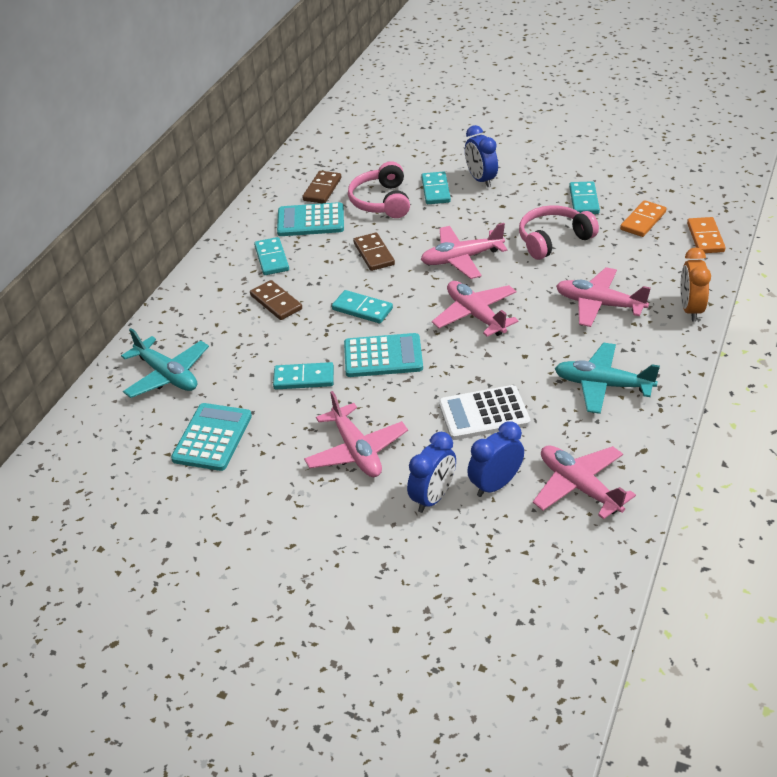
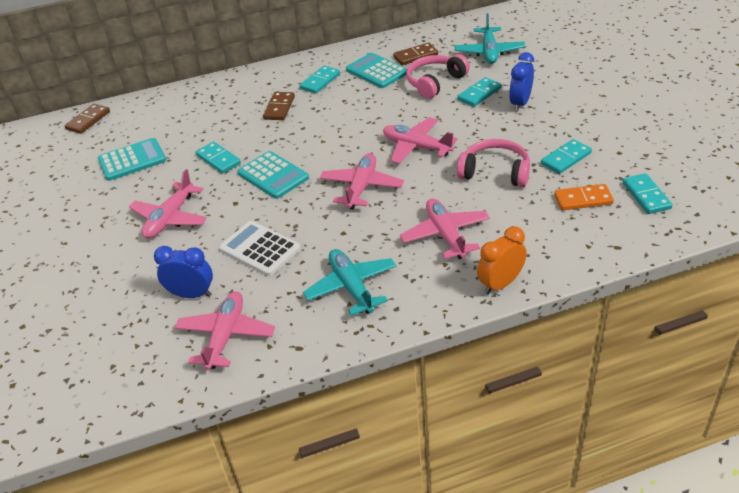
camera: 50 degrees right, 0 degrees up
turquoise plane [121,328,209,398] -> turquoise plane moved to [455,13,526,64]
turquoise domino [332,290,393,323] -> turquoise domino moved to [623,173,672,214]
brown domino [353,232,395,271] -> brown domino moved to [64,104,110,134]
blue clock [407,432,456,513] -> none
orange domino [687,217,726,253] -> none

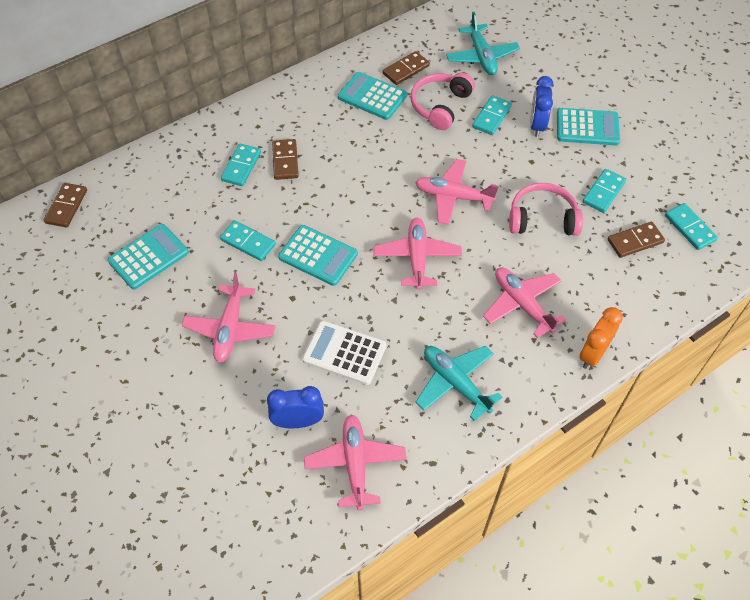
camera: 20 degrees left, 15 degrees up
turquoise domino [299,66,340,94] -> turquoise domino moved to [221,144,261,186]
orange domino [554,184,614,210] -> brown domino [608,222,665,258]
none -> turquoise calculator [557,108,620,145]

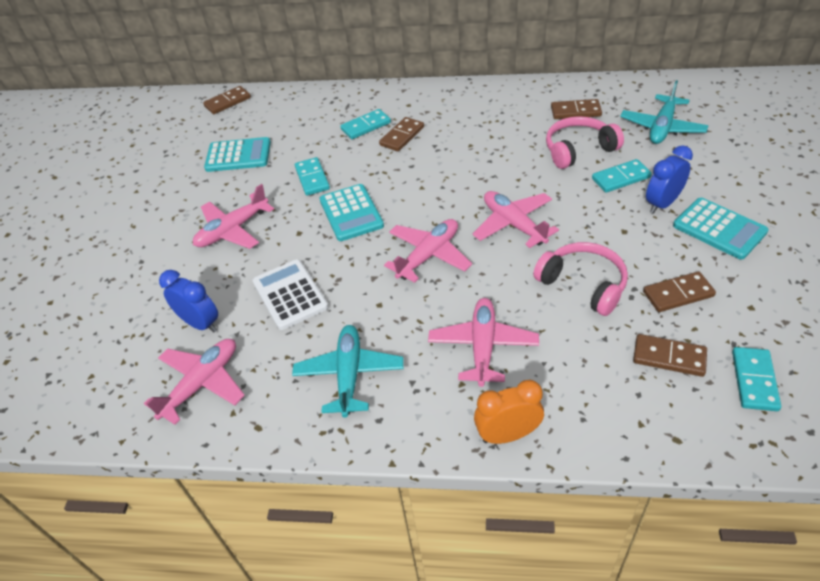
camera: 45 degrees right, 10 degrees down
turquoise calculator [338,72,407,120] -> none
turquoise domino [583,169,626,213] -> brown domino [643,271,716,312]

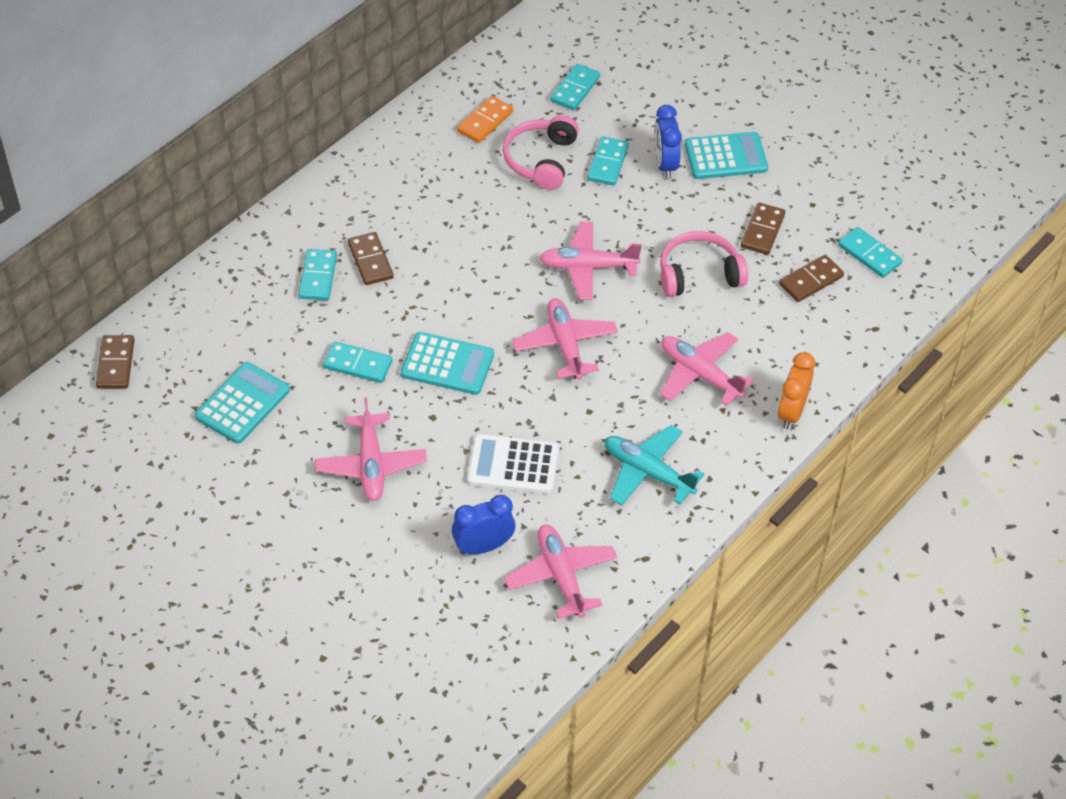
camera: 60 degrees left, 5 degrees up
brown domino [551,99,602,119] -> orange domino [457,96,513,143]
turquoise plane [620,80,708,144] -> turquoise domino [550,64,600,110]

